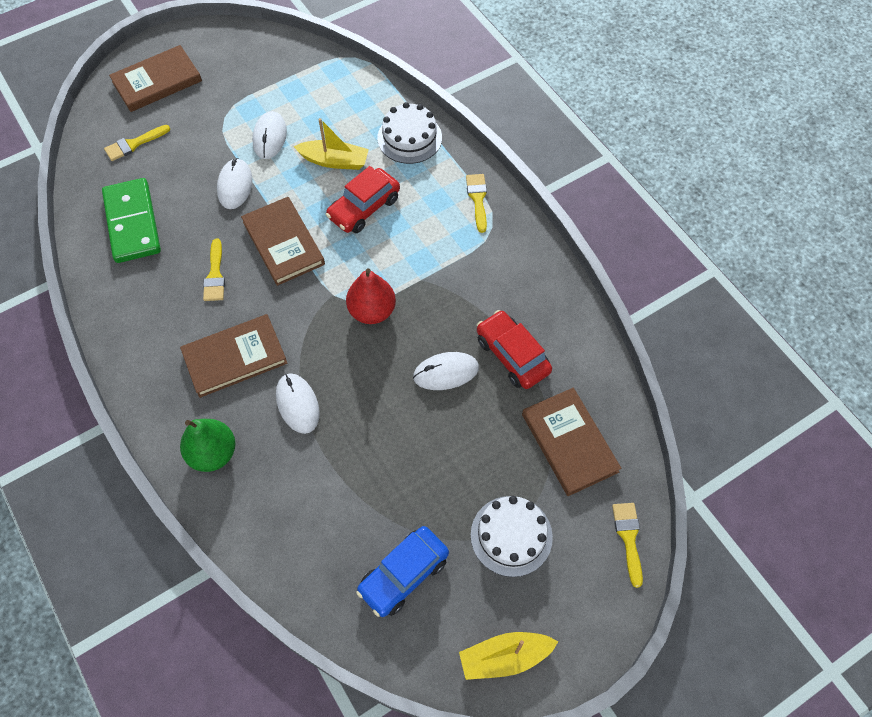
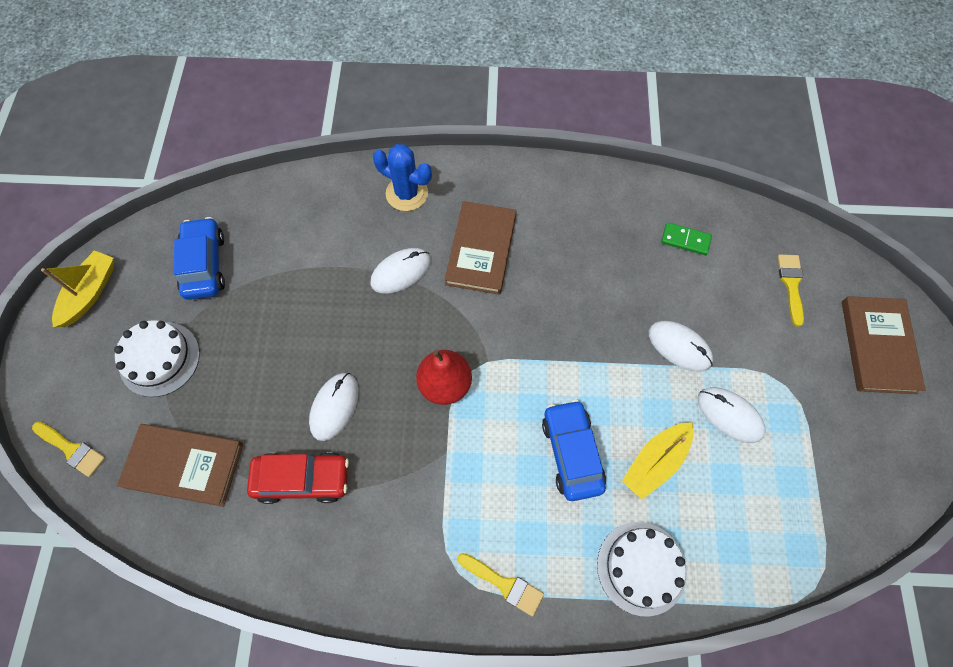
camera: 125 degrees right, 5 degrees up
green domino [102,178,161,263] -> green domino [661,222,712,255], size x0.48
green pear [180,419,235,472] -> blue cactus [373,144,432,211]
yellow brush [203,239,225,301] -> none
brown book [241,197,325,286] -> none
white mouse [276,373,320,434] -> white mouse turned 45 degrees counterclockwise [370,248,431,294]
red car [326,166,400,233] -> blue car [542,400,606,501]

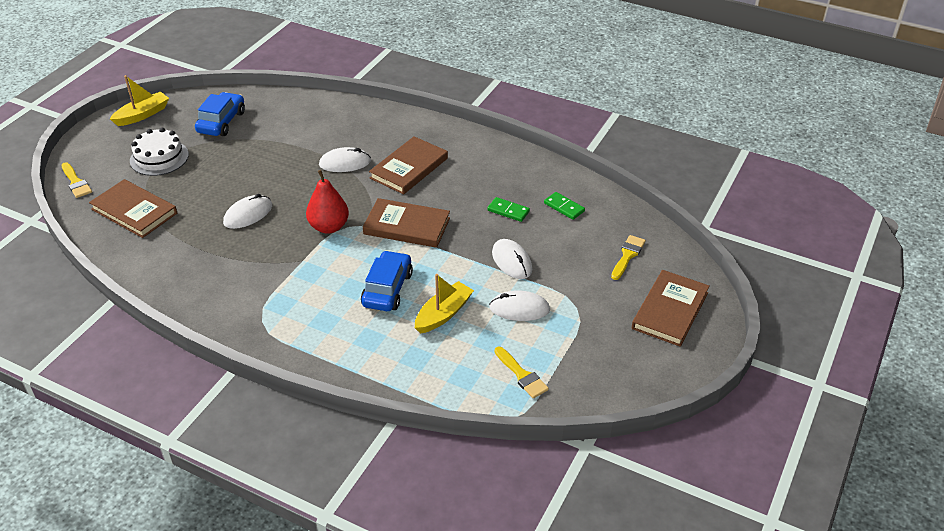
camera: 25 degrees right, 25 degrees down
red car [247,452,349,504] -> none
blue cactus [373,144,432,211] -> none
yellow brush [457,553,544,617] -> yellow brush moved to [495,347,549,398]
white cake [597,522,687,616] -> none
yellow boat [622,422,694,500] -> yellow boat turned 150 degrees clockwise [415,274,474,334]
white mouse [698,387,766,443] -> white mouse turned 60 degrees counterclockwise [489,290,550,321]
none -> brown book [363,198,450,248]
none -> green domino [487,197,530,222]

